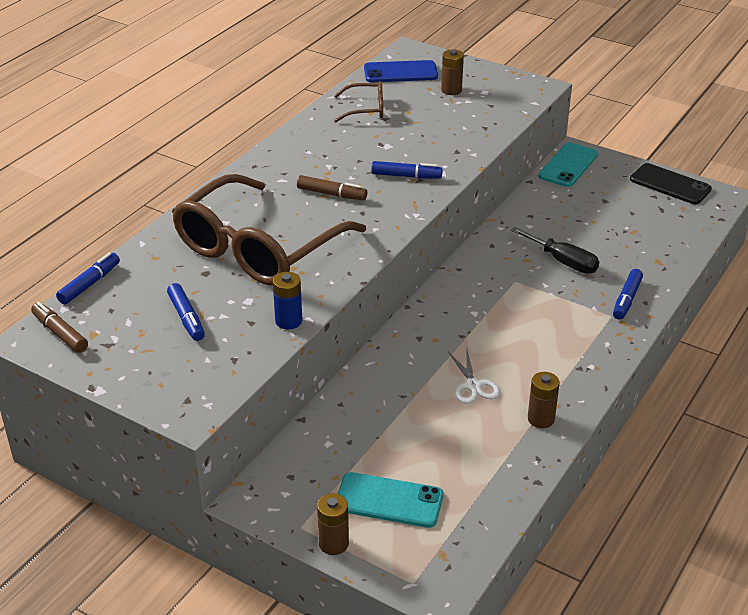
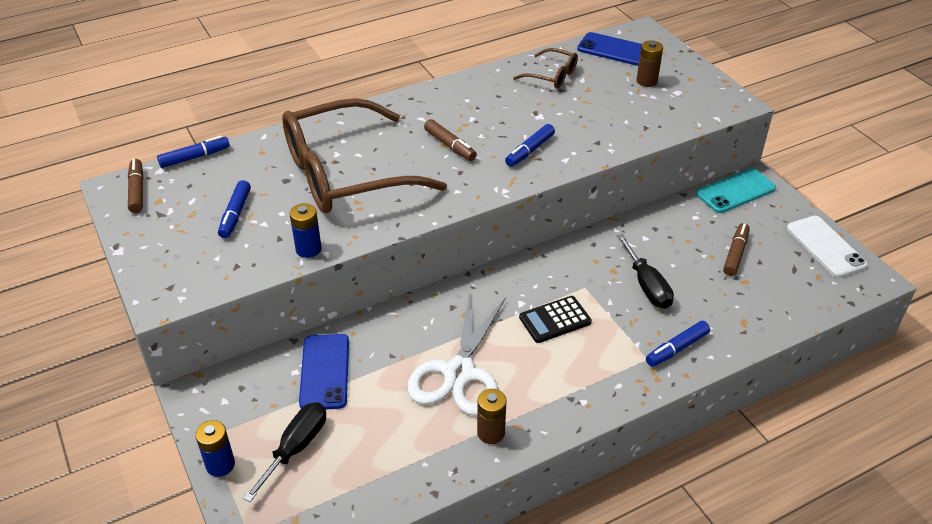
camera: 30 degrees right, 5 degrees up
brown battery [317,493,349,555] -> blue battery [195,420,235,477]
turquoise phone [337,472,443,528] -> black screwdriver [243,402,326,502]
blue marker [371,161,443,179] -> blue marker turned 90 degrees clockwise [505,124,555,167]
white scissors [448,351,500,404] -> white scissors [407,293,506,416], size x1.99
black phone [630,163,712,204] -> white phone [787,216,868,278]
none -> blue phone [299,334,349,409]
none -> black calculator [519,296,592,343]
none -> brown marker [723,223,750,276]

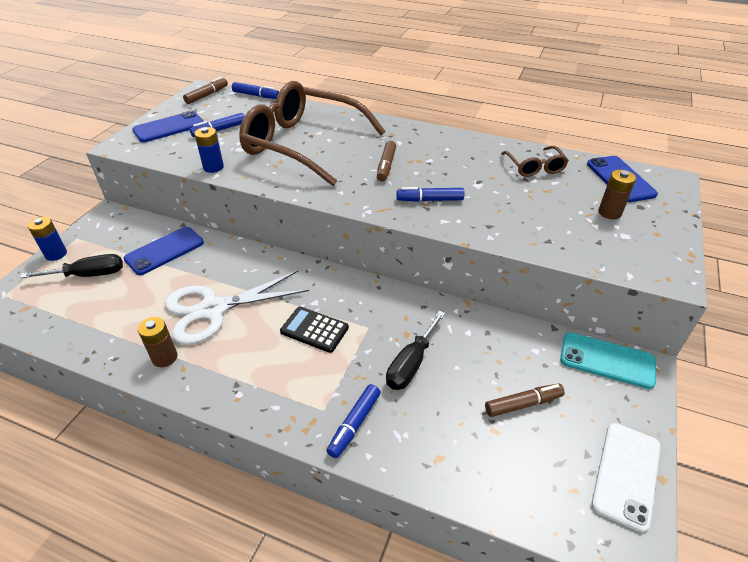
camera: 50 degrees right, 0 degrees up
blue marker [646,321,710,367] -> blue marker turned 75 degrees counterclockwise [327,384,381,458]
none -> blue phone [132,111,204,142]

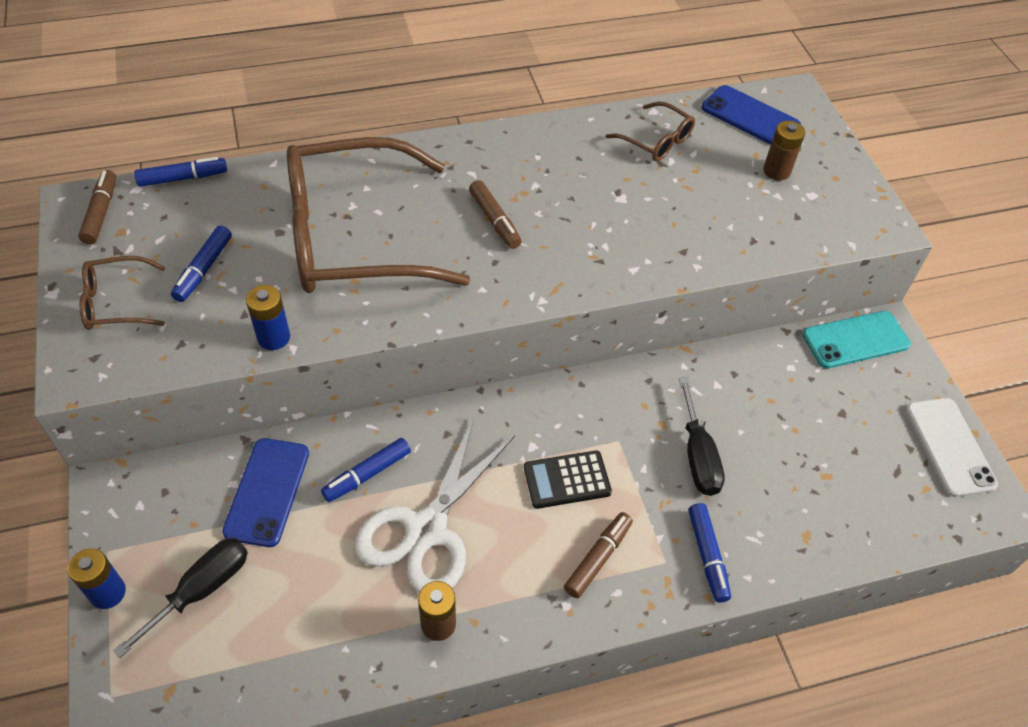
camera: 40 degrees left, 10 degrees up
blue phone [132,111,204,142] -> brown glasses [79,256,165,330]
blue marker [396,187,464,202] -> blue marker moved to [321,438,411,502]
brown marker [485,383,565,417] -> brown marker moved to [564,512,633,598]

